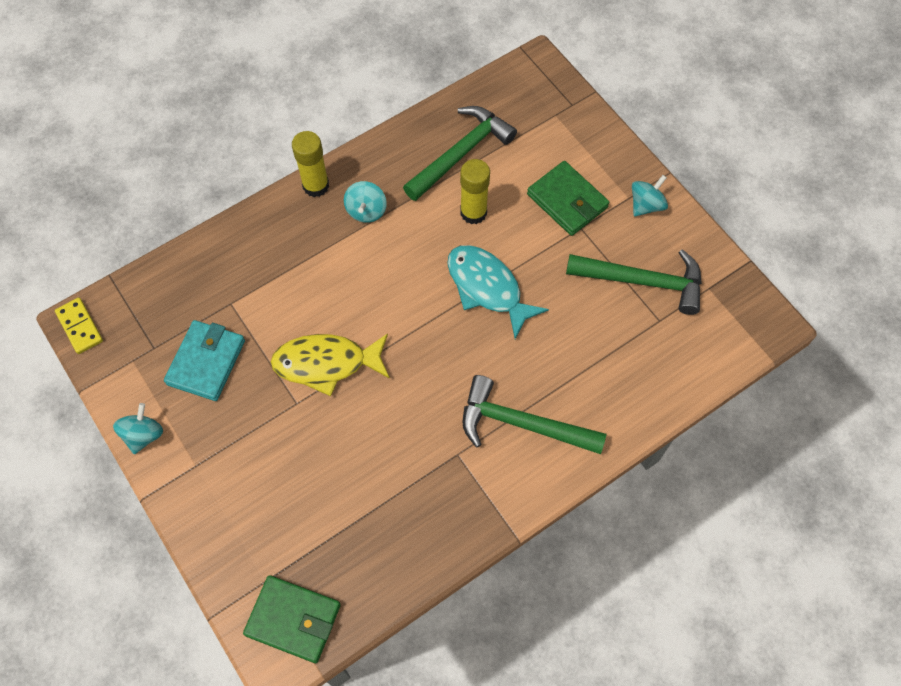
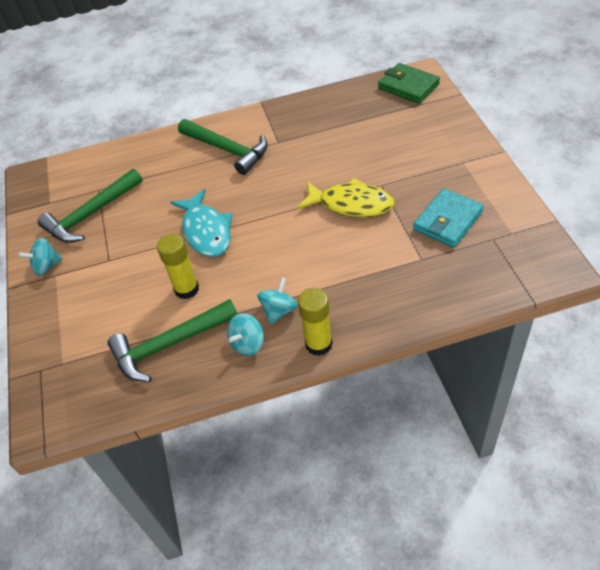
camera: 155 degrees left, 15 degrees down
yellow domino [55,298,103,354] -> none
turquoise spinning top [113,403,163,454] -> turquoise spinning top moved to [227,313,264,356]
green wallet [527,161,609,236] -> none
green hammer [566,249,702,315] -> green hammer turned 75 degrees counterclockwise [38,169,143,243]

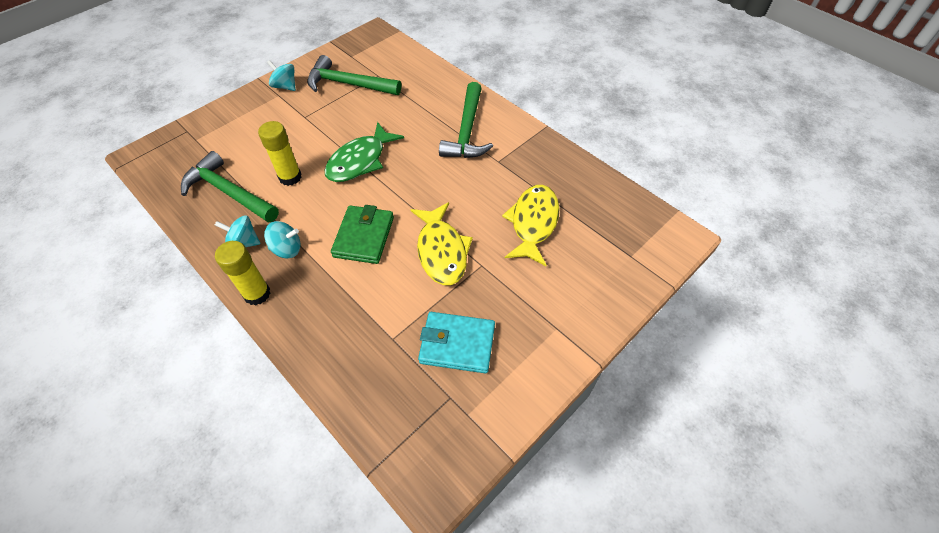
camera: 55 degrees right, 5 degrees up
turquoise fish [170,189,232,257] -> green fish [325,122,404,182]
green wallet [378,63,440,104] -> green wallet moved to [331,205,394,264]
none -> yellow fish [502,185,559,266]

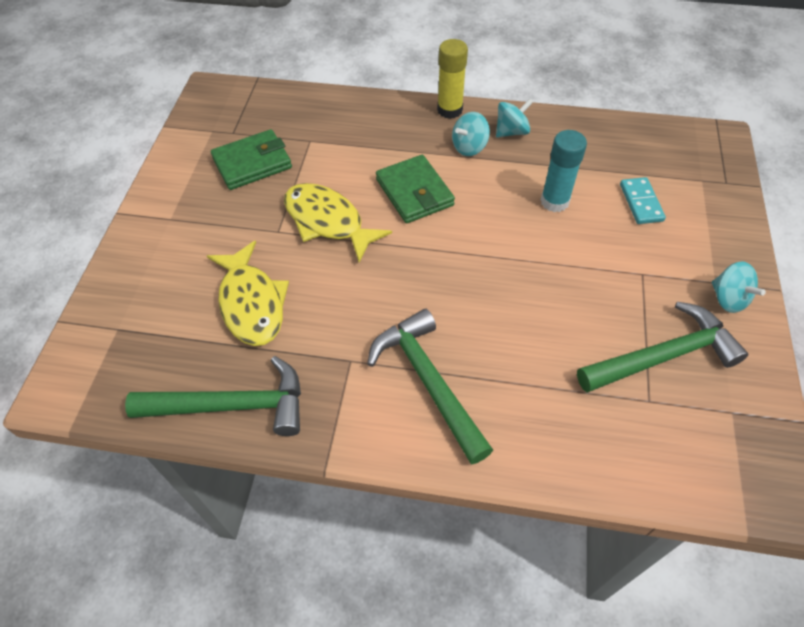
camera: 145 degrees right, 0 degrees up
green hammer [181,151,279,223] -> green hammer moved to [125,356,301,436]
yellow glue stick [258,121,302,186] -> turquoise glue stick [541,130,587,212]
turquoise spinning top [267,60,296,91] -> turquoise spinning top turned 60 degrees clockwise [712,261,766,313]
green fish [325,122,404,182] -> none
turquoise wallet [418,312,495,373] -> green wallet [211,129,292,190]
none -> turquoise domino [620,177,666,224]

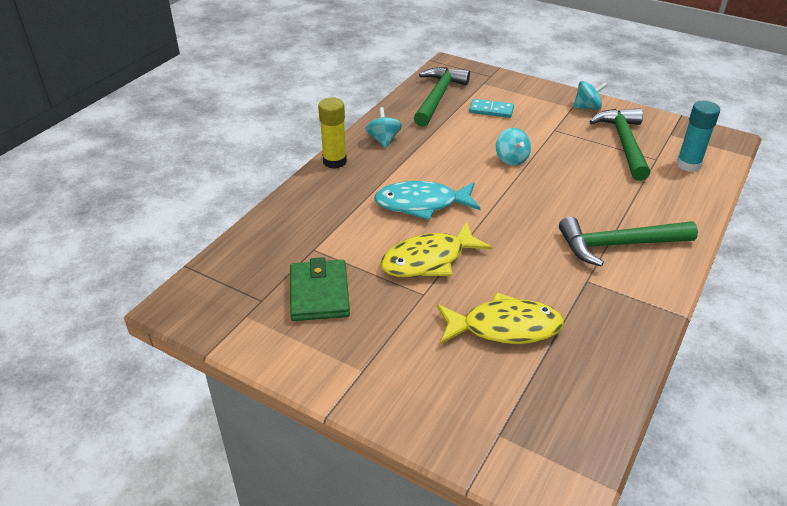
camera: 70 degrees left, 15 degrees down
green hammer [125,356,301,436] -> green hammer moved to [414,67,470,127]
green wallet [376,155,455,223] -> turquoise fish [374,181,481,220]
turquoise spinning top [452,112,490,156] -> turquoise spinning top moved to [496,128,531,166]
turquoise glue stick [541,130,587,212] -> turquoise glue stick moved to [676,101,720,172]

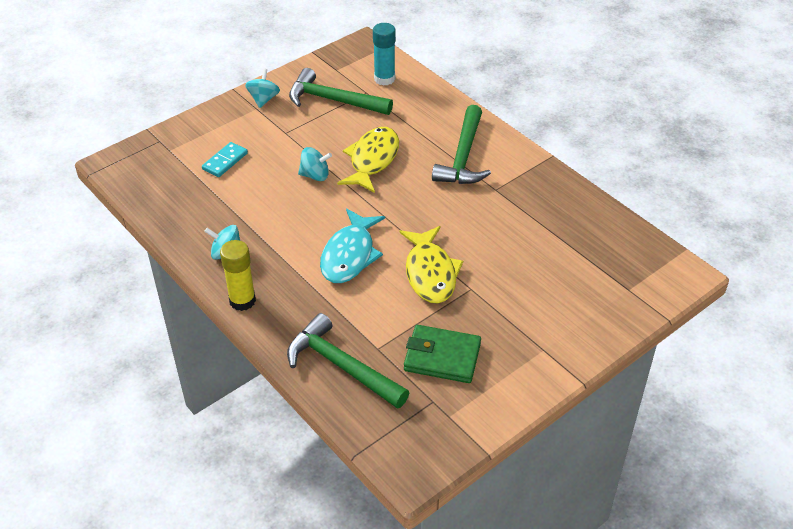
camera: 70 degrees left, 5 degrees up
green hammer [414,67,470,127] -> green hammer moved to [287,313,409,409]
yellow fish [437,292,564,344] -> yellow fish moved to [337,127,399,193]

